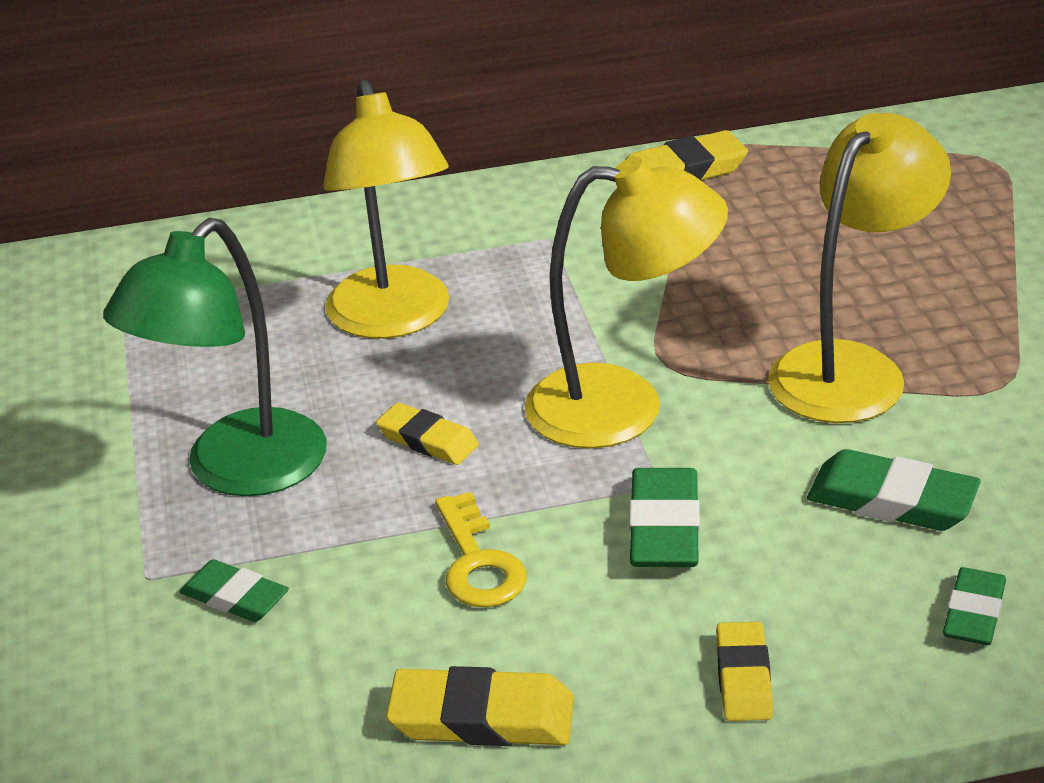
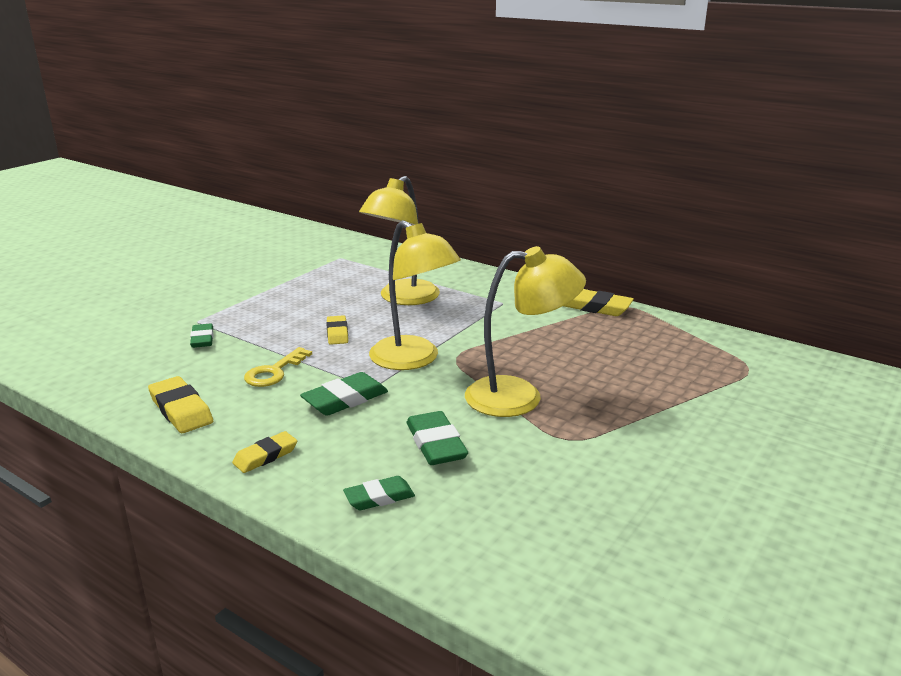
camera: 45 degrees right, 10 degrees down
green lamp [103,218,327,496] -> none

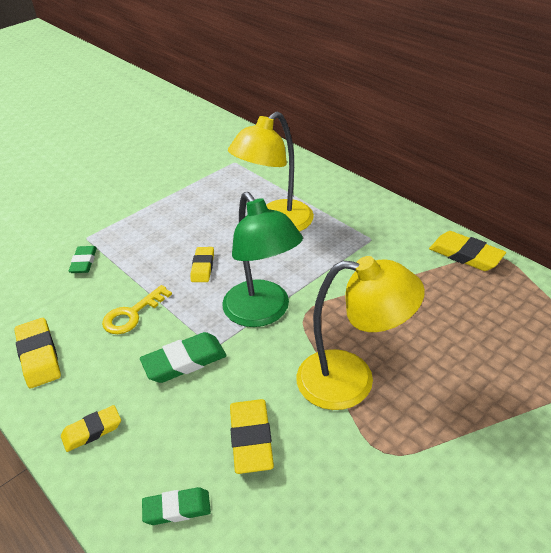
camera: 15 degrees right, 15 degrees up
yellow lamp [369,220,461,370] -> green lamp [222,192,303,327]
green eraser [407,411,468,465] -> yellow eraser [230,399,274,474]

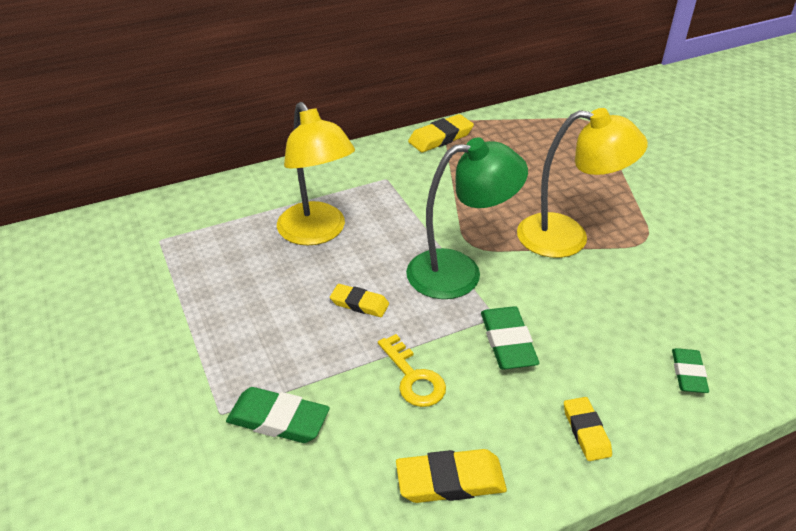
camera: 75 degrees left, 0 degrees up
green eraser [69,246,97,273] -> green eraser [226,387,330,443], size x1.51
yellow eraser [230,399,274,474] -> none
yellow lamp [296,256,425,410] -> yellow lamp turned 75 degrees clockwise [517,108,648,258]

